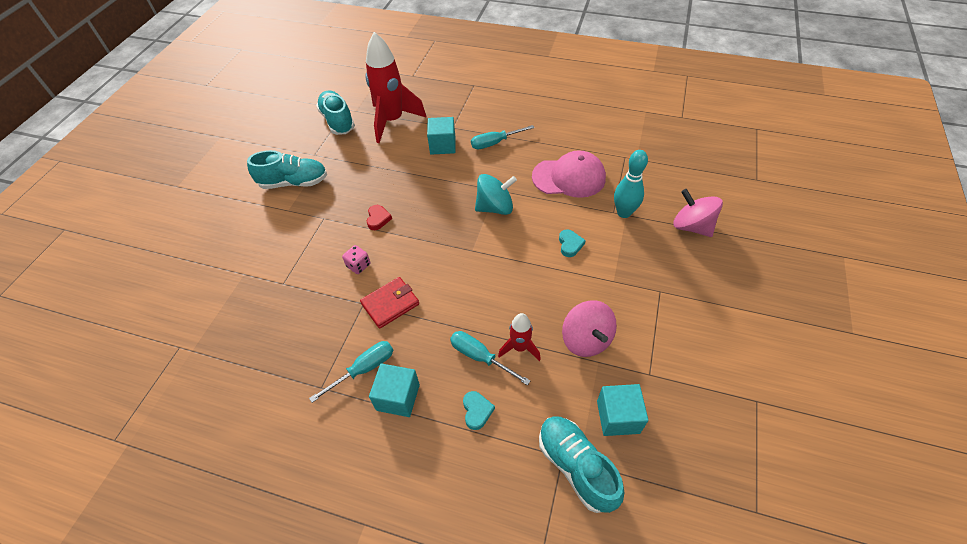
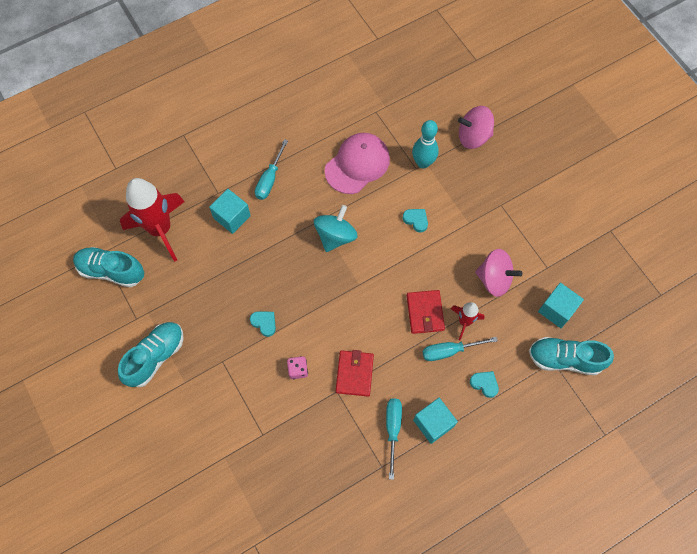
camera: 50 degrees left, 15 degrees up
red heart [367,205,392,230] -> turquoise heart [250,311,276,337]
none -> red wallet [407,290,445,334]

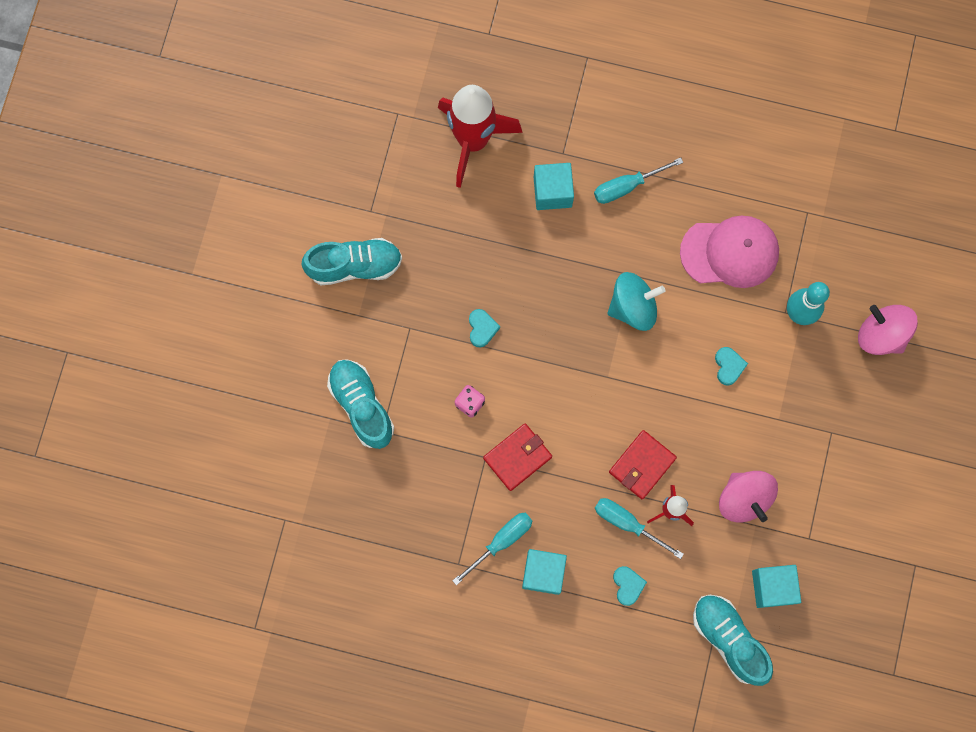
camera: 45 degrees right, 10 degrees up
turquoise shoe [73,247,144,287] -> turquoise shoe moved to [327,359,394,449]

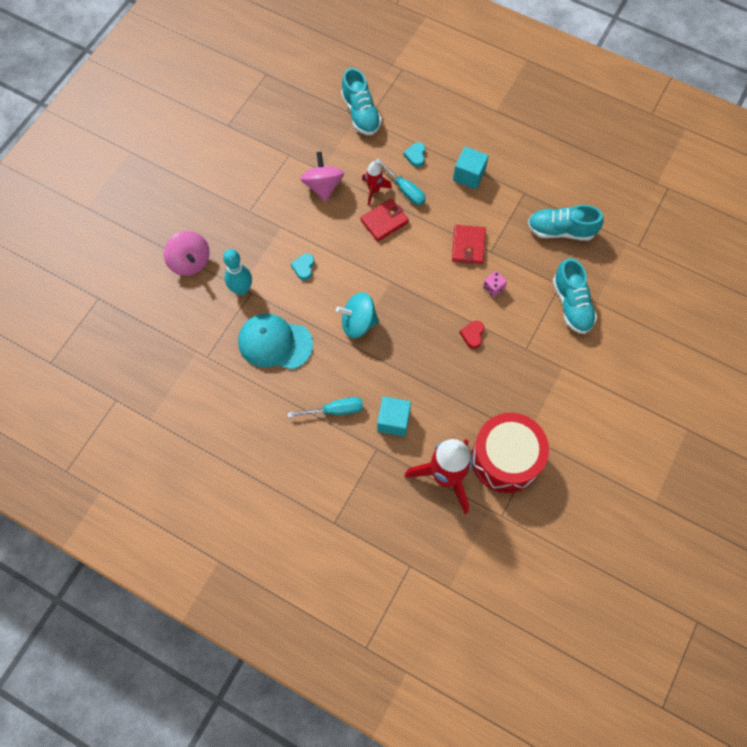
camera: 165 degrees left, 10 degrees down
turquoise shoe [302,238,402,285] -> turquoise shoe moved to [528,205,604,241]
turquoise screwdriver [452,513,532,585] -> none
turquoise heart [469,309,500,348] -> red heart [460,321,484,349]
red wallet [483,424,552,491] -> red wallet turned 60 degrees counterclockwise [452,225,486,264]
pink cap [680,216,779,288] -> turquoise cap [238,314,313,370]
turquoise cube [752,565,801,608] -> none
none -> red drum [471,413,549,493]

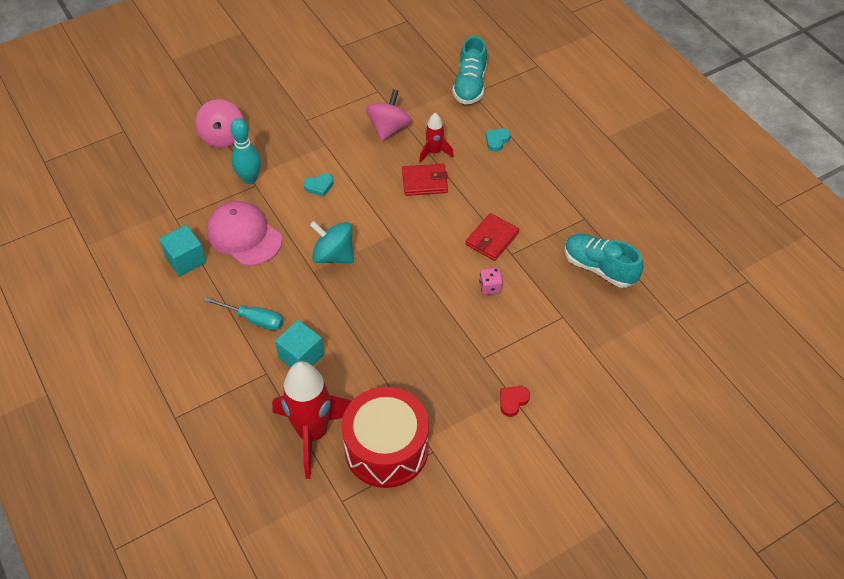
camera: 30 degrees right, 15 degrees down
turquoise cap [238,314,313,370] -> pink cap [207,201,282,266]
turquoise heart [291,253,314,280] -> turquoise heart turned 150 degrees counterclockwise [304,173,334,197]
turquoise screwdriver [375,158,426,205] -> none
turquoise cube [453,147,489,189] -> turquoise cube moved to [159,225,206,276]
red heart [460,321,484,349] -> red heart moved to [500,386,530,417]
turquoise shoe [553,258,597,334] -> none

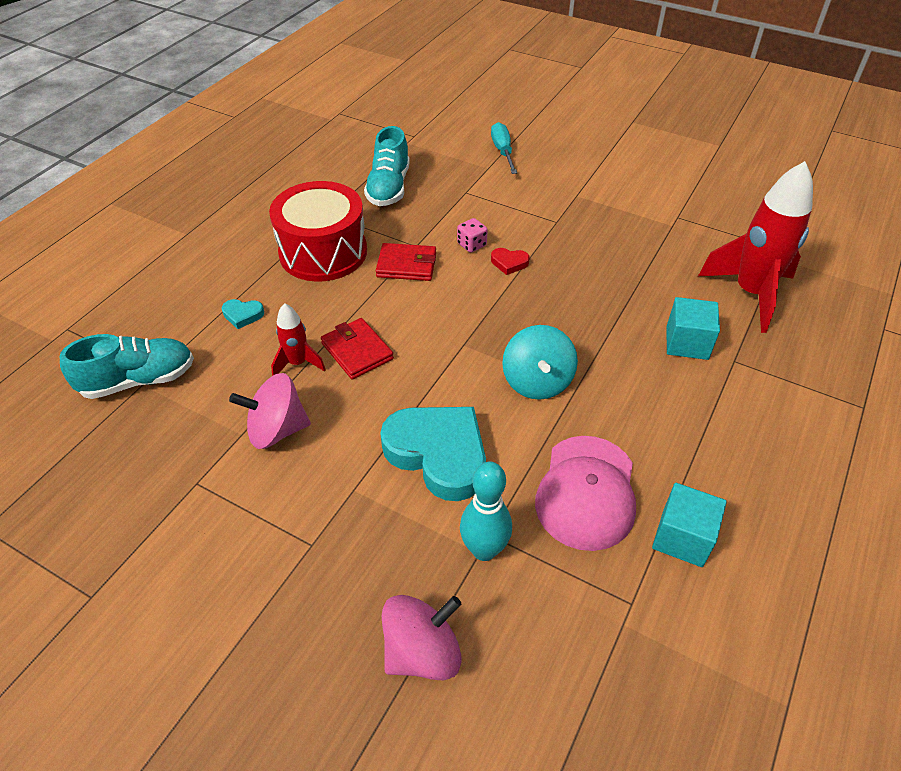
camera: 120 degrees left, 5 degrees down
turquoise screwdriver [204,297,283,330] -> turquoise screwdriver moved to [491,122,517,174]
turquoise heart [304,173,334,197] -> turquoise heart [380,407,486,501], size x2.40
red drum [341,387,429,488] -> red drum moved to [269,181,367,282]
red heart [500,386,530,417] -> red heart moved to [491,248,530,275]

